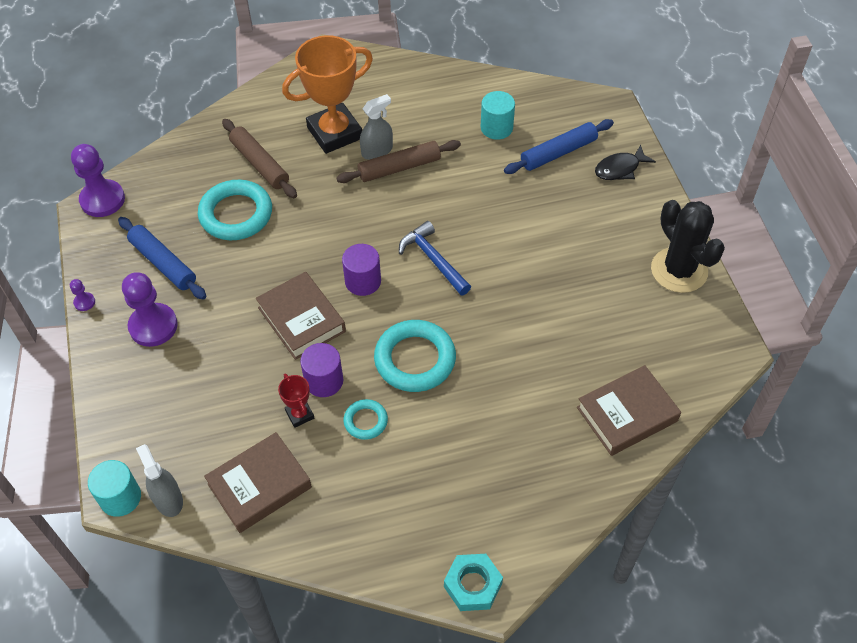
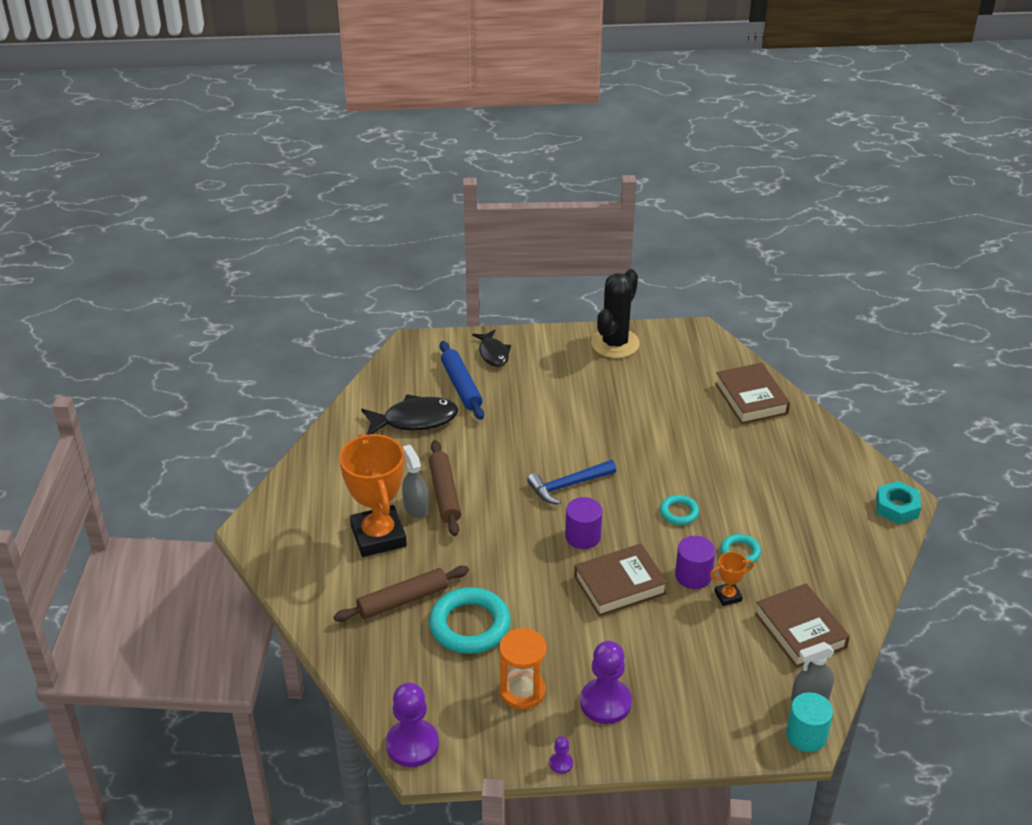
camera: 80 degrees left, 15 degrees down
blue rolling pin [118,217,206,300] -> orange hourglass [499,628,547,710]
red trophy [278,373,314,428] -> orange trophy [710,552,754,606]
turquoise ring [374,320,456,392] -> turquoise ring [660,495,699,525], size x0.52
turquoise cylinder [481,91,515,140] -> black fish [361,394,458,435]
black cactus [651,200,725,293] -> black cactus turned 45 degrees counterclockwise [591,269,640,358]

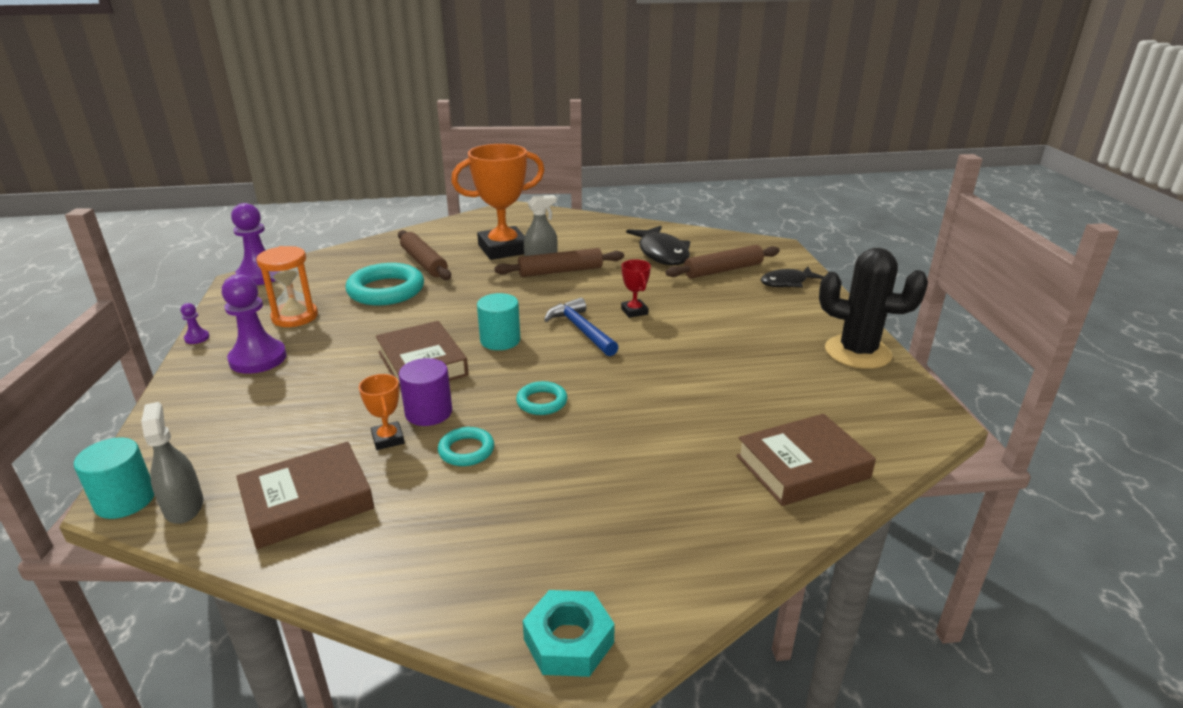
camera: 85 degrees right, 10 degrees down
blue rolling pin [440,341,484,420] -> brown rolling pin [666,245,780,278]
purple cylinder [565,497,602,549] -> turquoise cylinder [477,293,520,350]
none -> red trophy [621,260,651,318]

